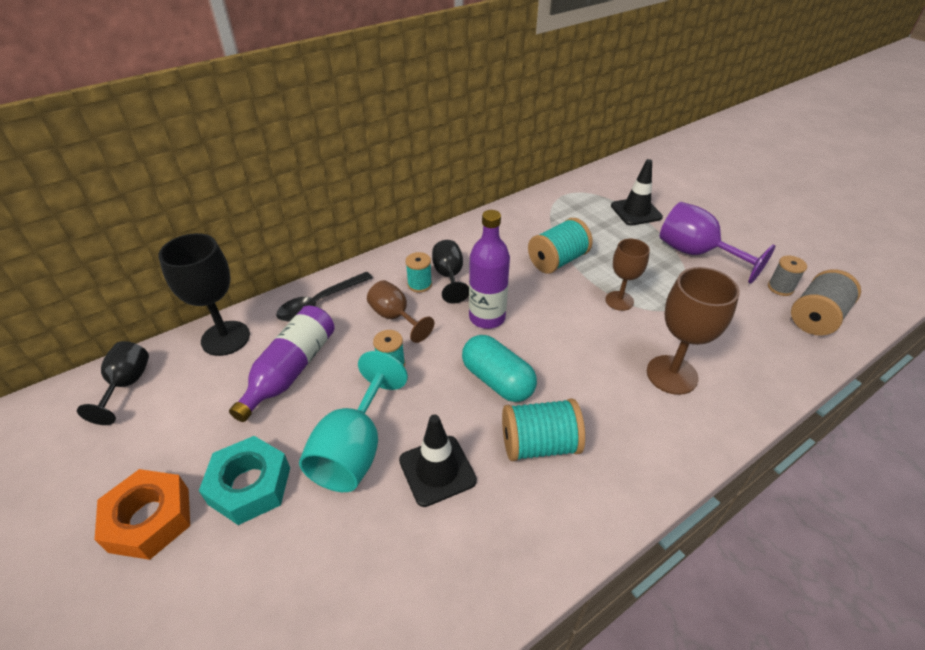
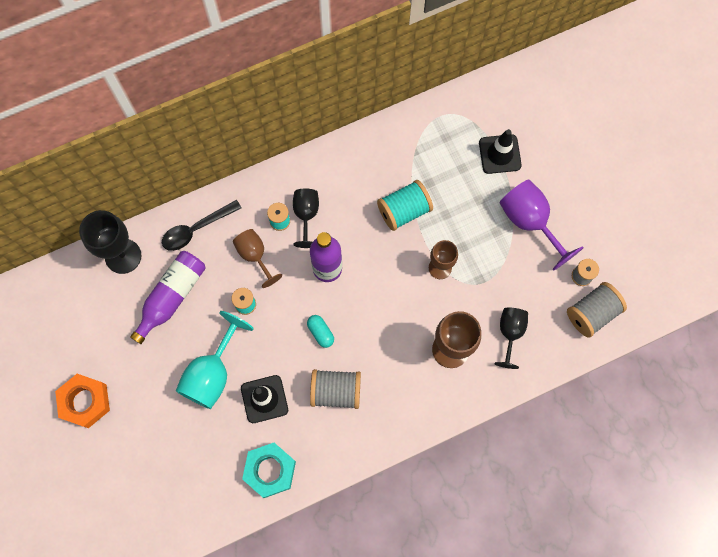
camera: 10 degrees right, 30 degrees up
black goblet [77,341,149,425] -> black goblet moved to [495,307,528,369]
turquoise nut [199,436,290,525] -> turquoise nut moved to [242,443,296,498]
turquoise capsule [462,335,537,402] -> turquoise capsule [307,315,334,348], size x0.57
turquoise spool [502,398,585,461] -> grey spool [310,369,361,409]

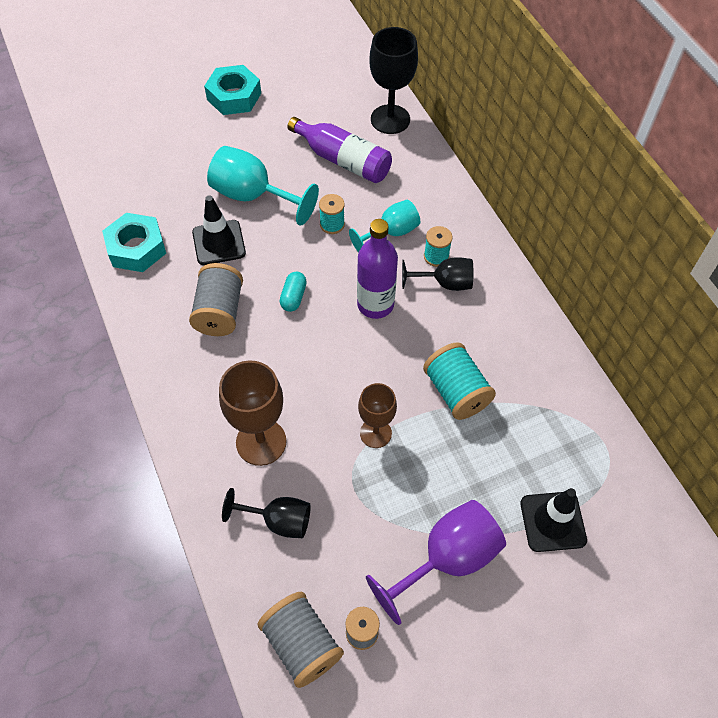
camera: 90 degrees right, 15 degrees down
orange nut [55,374,110,428] -> turquoise nut [204,65,261,115]
black spoon [162,200,242,251] -> none
brown goblet [233,229,282,288] -> turquoise goblet [349,200,420,252]
turquoise capsule [307,315,334,348] -> turquoise capsule turned 45 degrees counterclockwise [280,272,307,312]

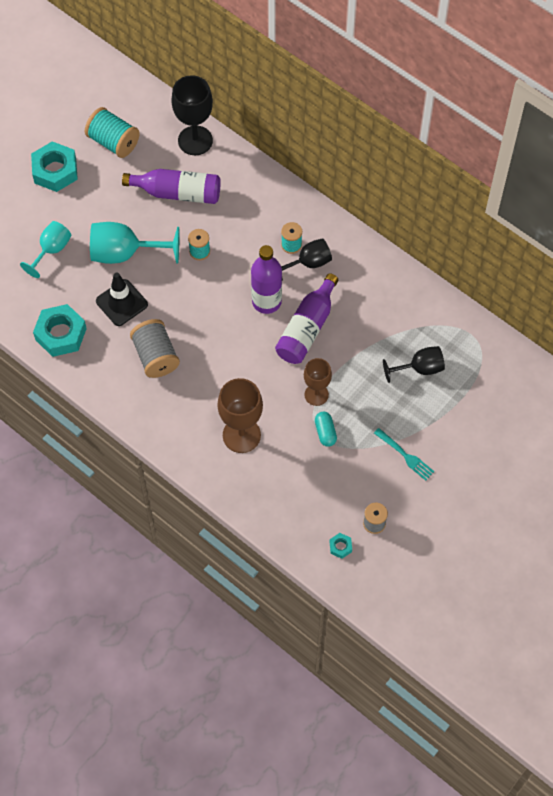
camera: 25 degrees left, 5 degrees up
black goblet [222,488,311,538] -> black goblet moved to [383,346,445,383]
grey spool [257,592,344,688] -> turquoise nut [330,533,352,559]
turquoise capsule [280,272,307,312] -> turquoise capsule moved to [315,412,337,447]
turquoise goblet [349,200,420,252] -> turquoise goblet moved to [20,221,71,278]
purple goblet [366,500,506,625] -> turquoise fork [374,428,434,481]
turquoise spool [423,342,496,420] -> turquoise spool moved to [85,107,140,158]
black traffic cone [520,488,587,552] -> none
none -> purple bottle [275,273,338,364]

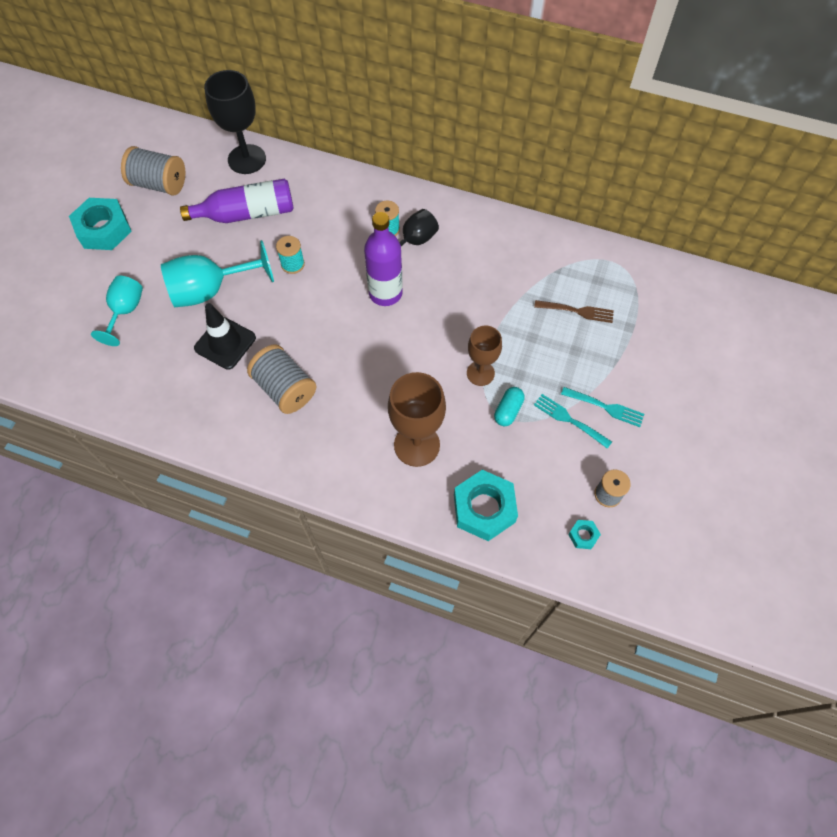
camera: 20 degrees left, 0 degrees up
turquoise nut [33,304,87,357] -> turquoise nut moved to [454,470,518,541]
turquoise spool [85,107,140,158] -> grey spool [121,146,185,196]
purple bottle [275,273,338,364] -> none
turquoise capsule [315,412,337,447] -> turquoise capsule turned 60 degrees clockwise [494,387,525,426]
black goblet [383,346,445,383] -> brown fork [534,300,614,323]
none -> turquoise fork [534,394,612,449]

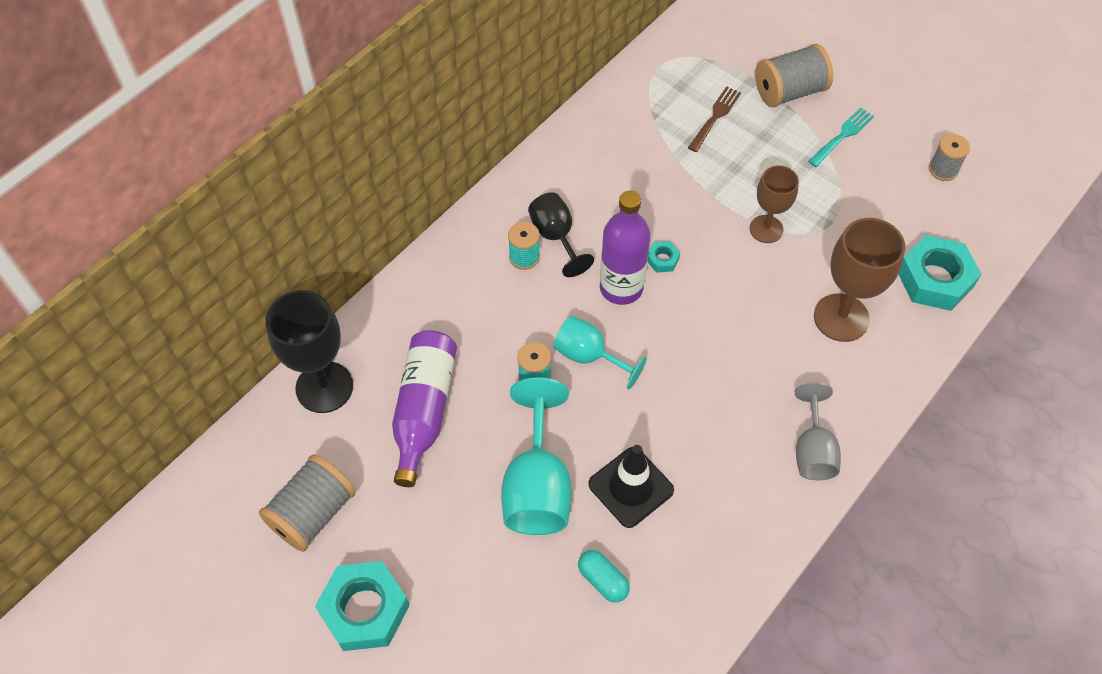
camera: 70 degrees left, 5 degrees down
turquoise goblet [91,276,143,346] -> turquoise goblet moved to [553,316,647,389]
grey spool [247,344,316,414] -> grey spool moved to [755,44,833,107]
turquoise capsule [494,387,525,426] -> turquoise capsule moved to [578,550,630,602]
turquoise fork [534,394,612,449] -> none
turquoise nut [568,520,601,549] -> turquoise nut moved to [647,241,680,273]
none -> grey goblet [795,382,841,480]

